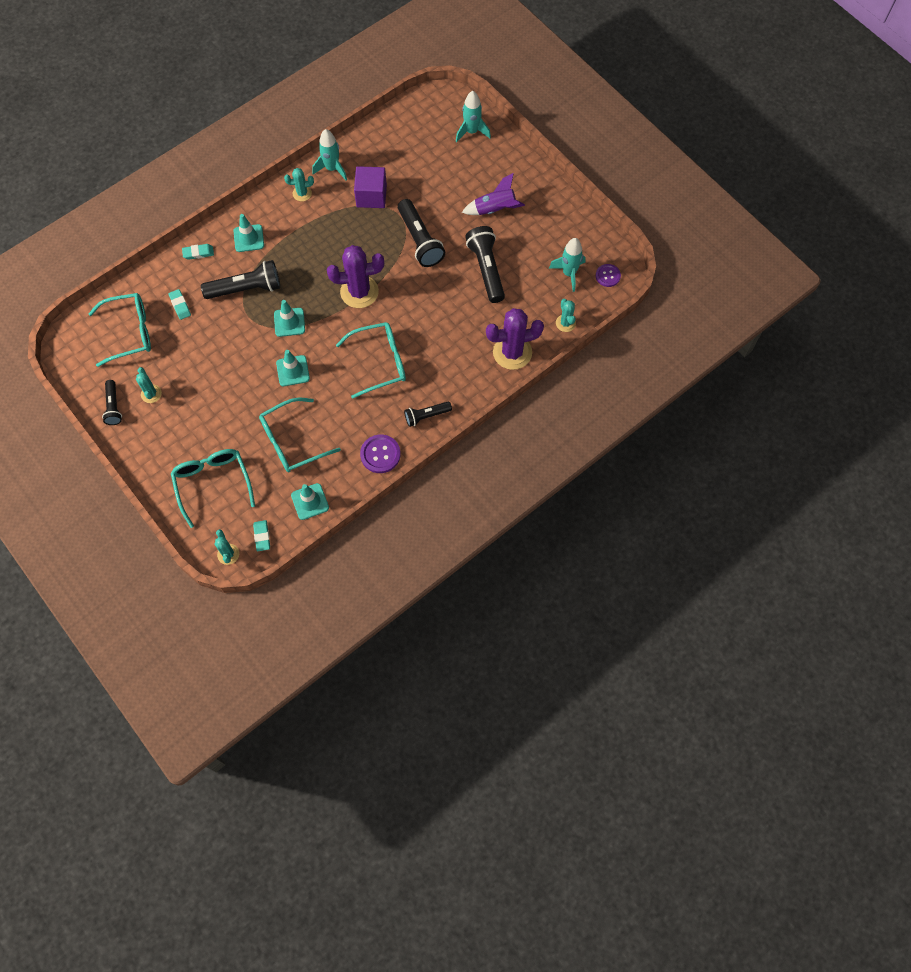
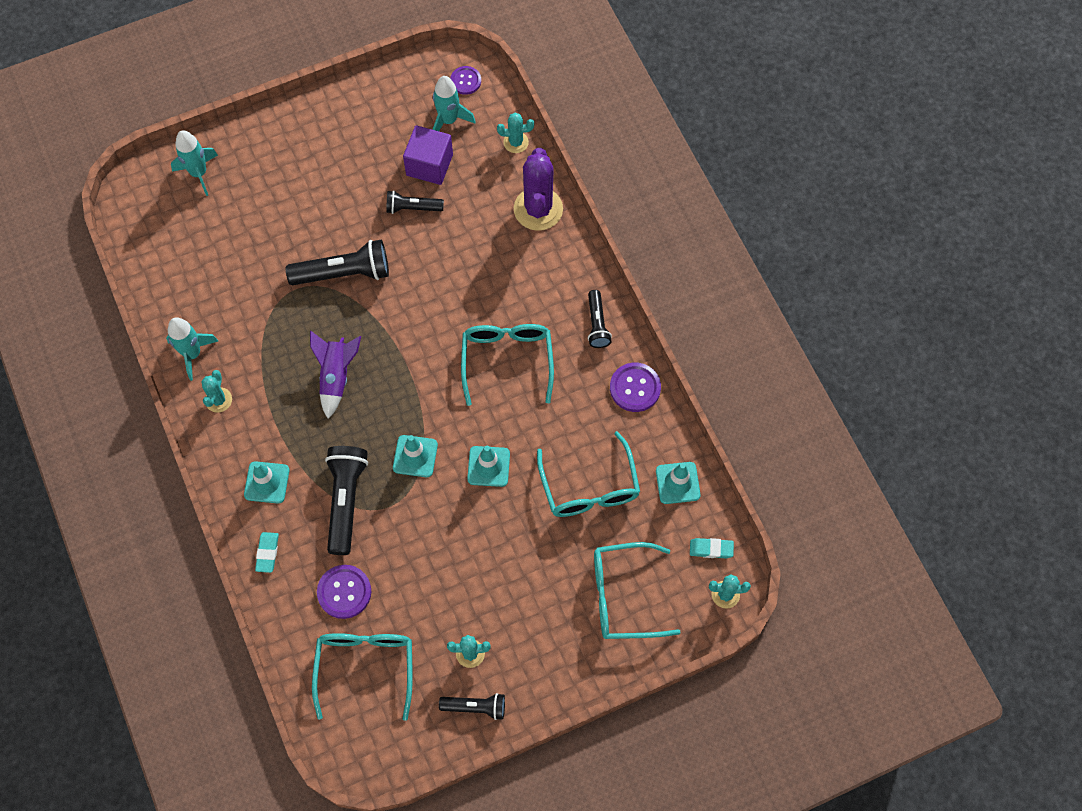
camera: 75 degrees left, 0 degrees up
turquoise eraser [168,289,191,320] -> purple button [317,565,371,619]
purple cactus [327,245,384,308] -> none
purple cube [354,166,387,208] -> purple cube moved to [403,125,453,185]
purple rocket [462,173,525,215] -> purple rocket moved to [310,331,361,419]
black flashlight [465,226,505,303] -> black flashlight [386,190,444,214], size x0.58

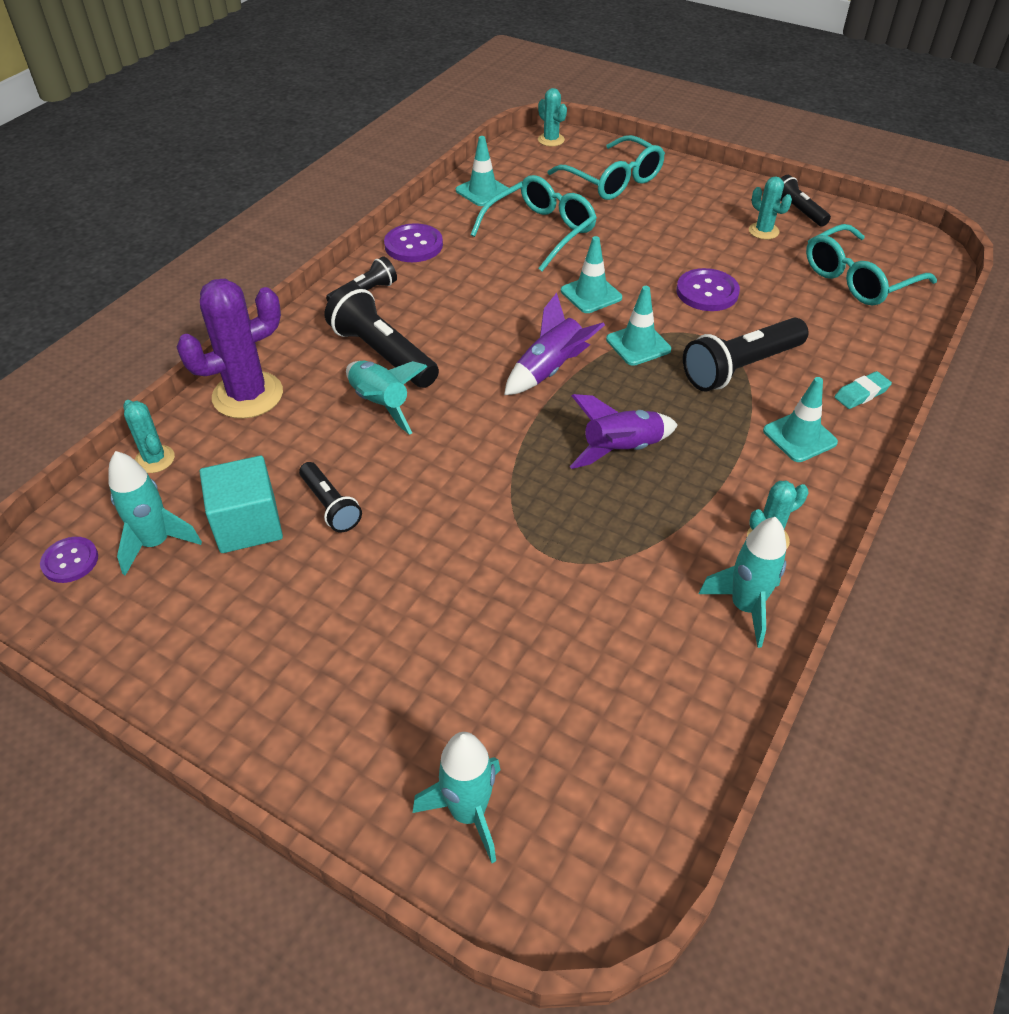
camera: 125 degrees left, 20 degrees down
black flashlight [286,240,389,285] -> black flashlight moved to [325,284,439,388]
purple button [317,565,371,619] -> purple button moved to [677,268,740,311]
purple cube [403,125,453,185] -> turquoise cube [200,456,283,553]
turquoise glasses [461,324,554,406] -> none
turquoise eraser [690,538,734,559] -> none
none -> turquoise rocket [346,361,427,435]
none -> purple rocket [504,293,605,395]

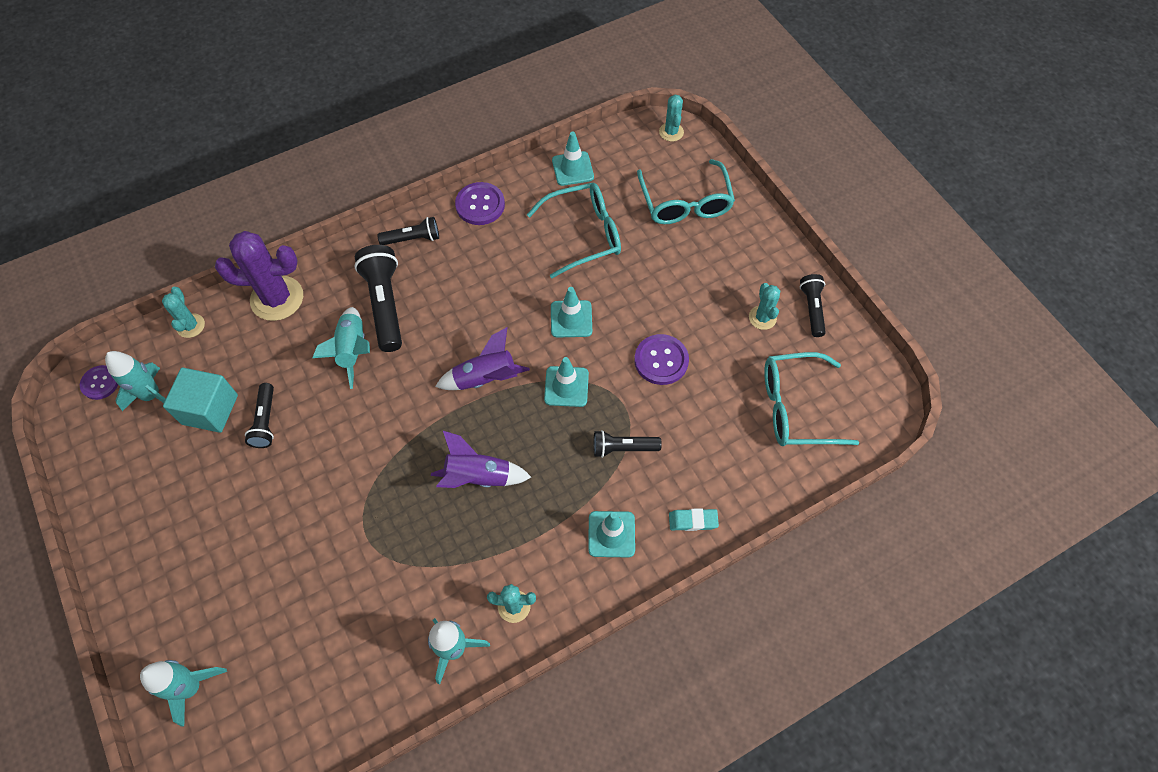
camera: 30 degrees right, 15 degrees up
black flashlight [683,318,809,391] -> black flashlight [593,430,662,458], size x0.58

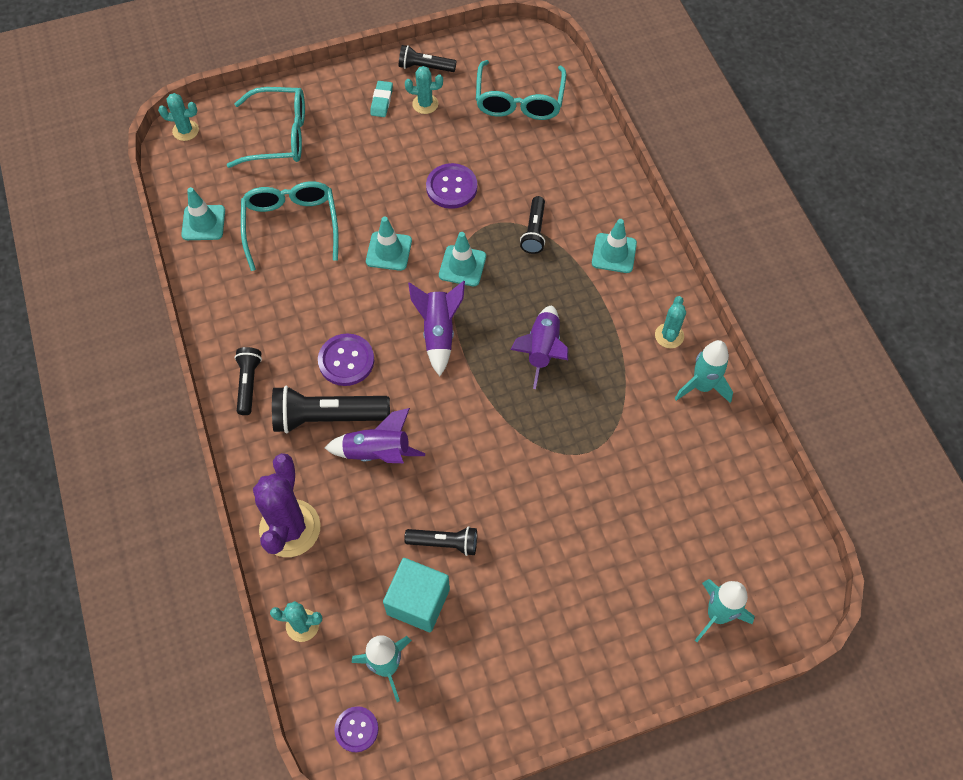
camera: 80 degrees left, 0 degrees up
turquoise rocket [312,307,370,389] -> purple rocket [324,408,425,463]
purple button [455,182,505,225] -> purple button moved to [318,334,374,386]
turquoise eraser [669,509,719,531] -> turquoise eraser moved to [370,81,393,117]

